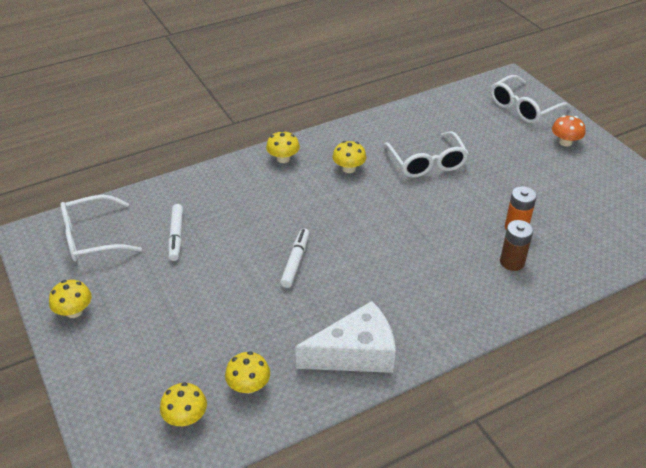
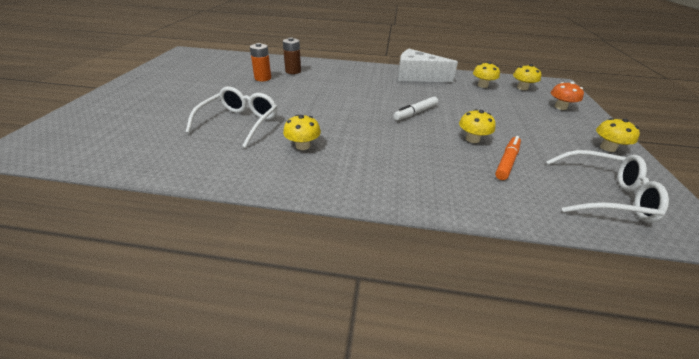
camera: 145 degrees left, 5 degrees down
white marker [168,204,183,261] -> orange marker [495,136,521,180]
yellow mushroom [266,130,300,163] -> yellow mushroom moved to [459,109,496,143]
white glasses [491,75,571,123] -> none
orange mushroom [552,115,585,147] -> orange mushroom moved to [551,81,584,110]

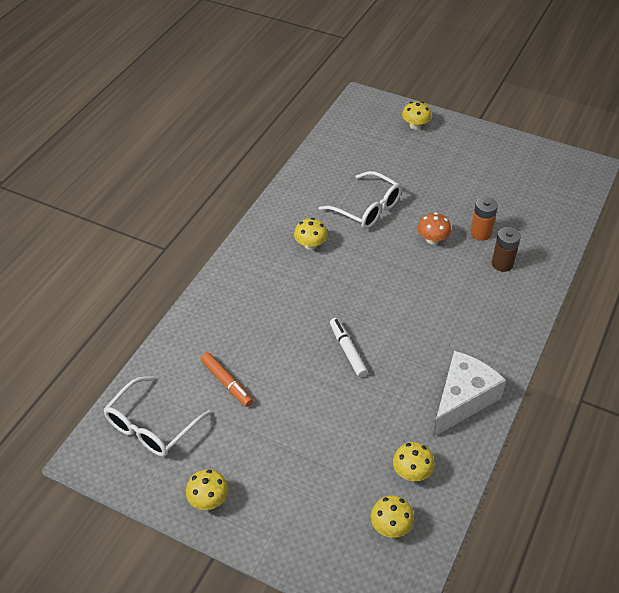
camera: 110 degrees right, 10 degrees up
yellow mushroom [459,109,496,143] -> yellow mushroom moved to [402,101,432,130]
orange mushroom [551,81,584,110] -> orange mushroom moved to [418,212,451,245]

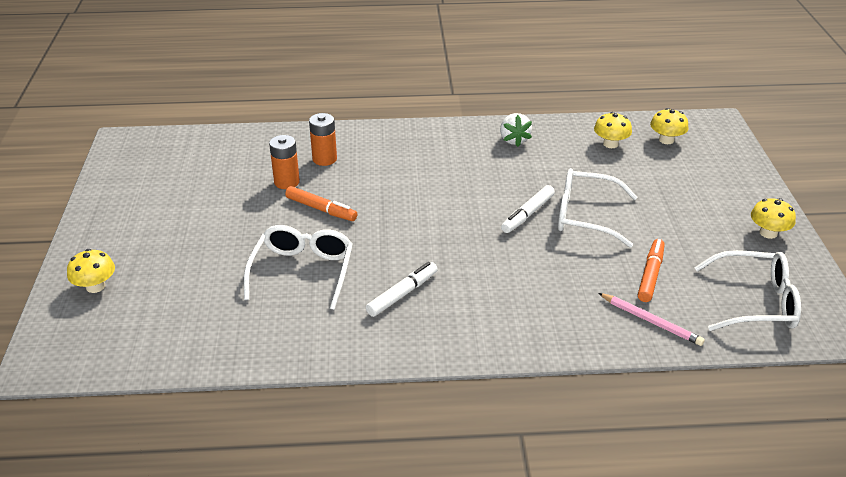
camera: 120 degrees left, 10 degrees down
yellow mushroom [294,218,328,250] -> white marker [366,262,438,317]
orange mushroom [418,212,451,245] -> orange marker [285,186,357,221]
white cheese [432,351,506,438] -> white strawberry [500,113,532,147]
brown battery [492,227,521,272] -> orange battery [309,113,337,166]
none -> white glasses [558,168,637,247]
none -> pink pencil [598,293,705,346]

